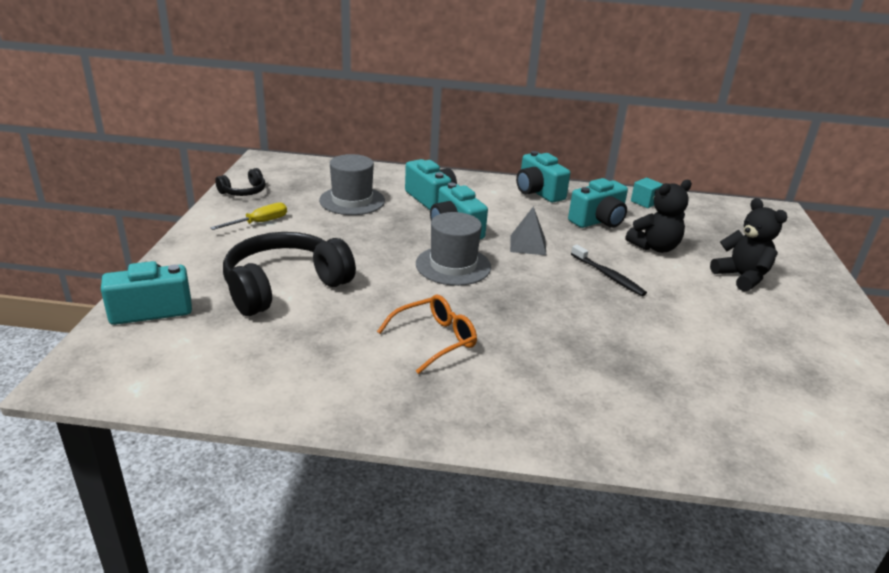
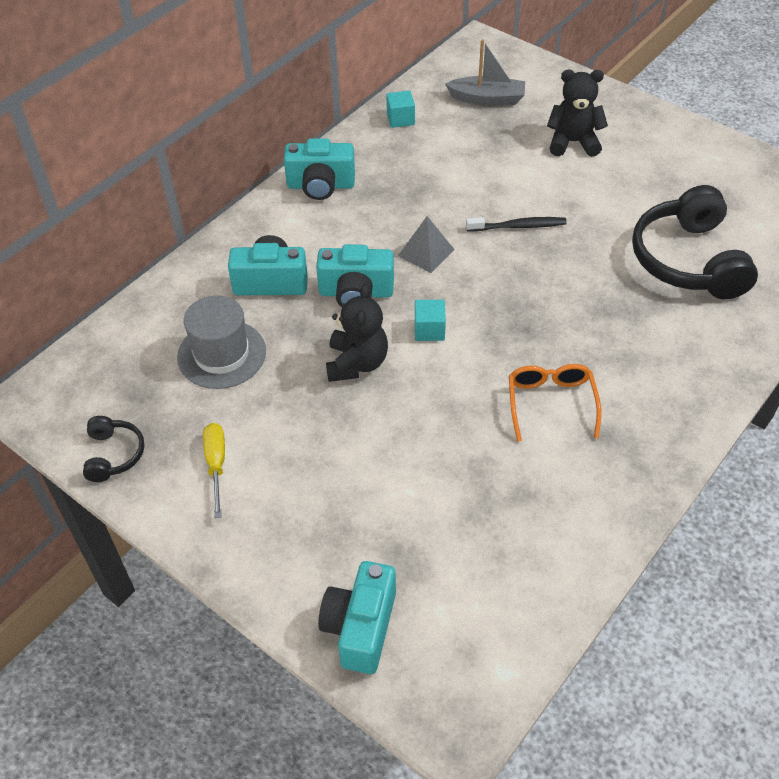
camera: 55 degrees left, 20 degrees up
black headphones [223,232,356,316] -> black headphones moved to [632,185,758,299]
grey hat [416,212,491,286] -> turquoise cube [415,300,446,341]
turquoise camera [568,178,628,228] -> none
black teddy bear [626,180,692,253] -> black teddy bear moved to [326,284,388,382]
none -> grey boat [445,39,525,106]

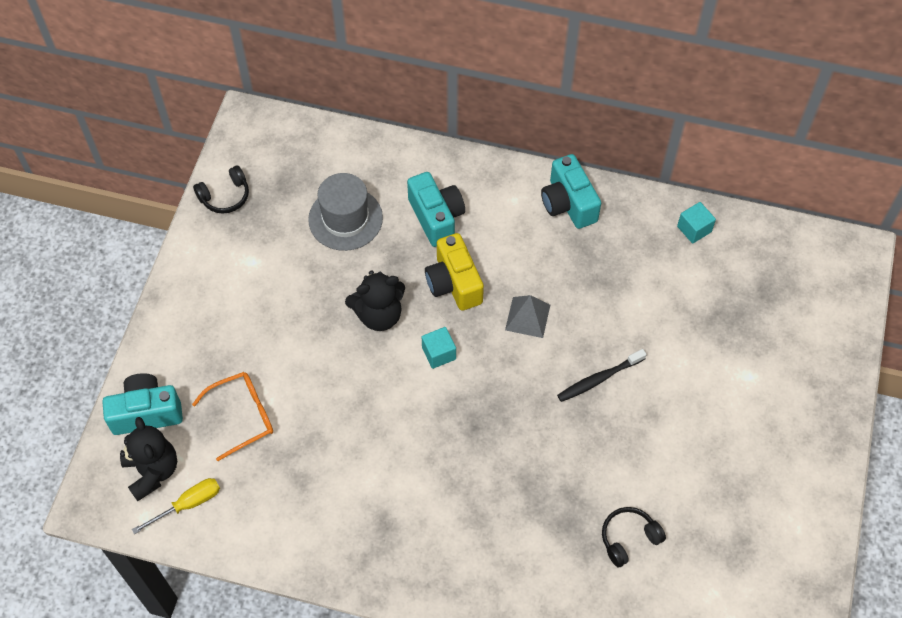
camera: 65 degrees right, 10 degrees up
yellow screwdriver [203,423,225,518] -> yellow screwdriver moved to [132,478,220,534]
turquoise camera [316,244,394,306] -> yellow camera [425,233,484,311]
grey boat [445,39,525,106] -> none
black toothbrush [466,217,567,232] -> black toothbrush turned 90 degrees clockwise [557,349,647,402]
orange glasses [509,364,602,442] -> orange glasses moved to [192,372,273,461]
black teddy bear [547,70,608,157] -> black teddy bear moved to [120,417,177,501]
black headphones [632,185,758,299] -> black headphones [602,507,666,568], size x0.48

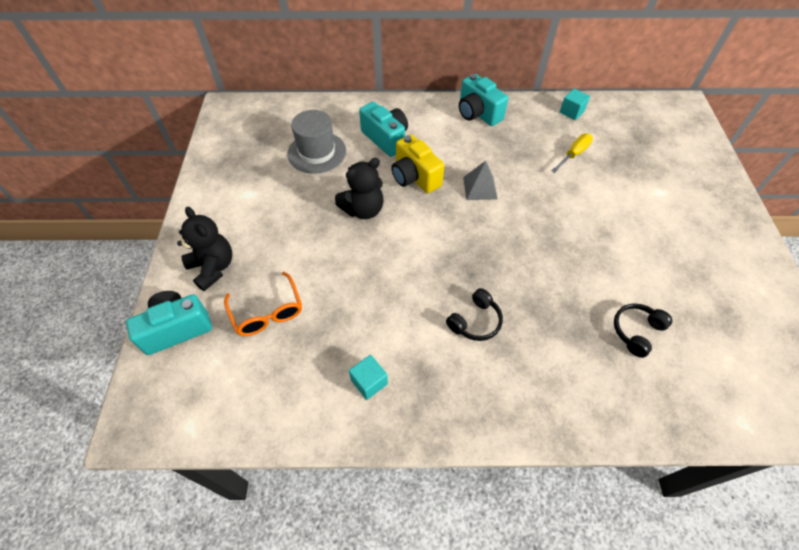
camera: 15 degrees left, 5 degrees down
black teddy bear [120,417,177,501] -> black teddy bear moved to [177,207,232,291]
yellow screwdriver [132,478,220,534] -> yellow screwdriver moved to [551,133,593,173]
orange glasses [192,372,273,461] -> orange glasses turned 105 degrees clockwise [224,272,302,336]
black headphones [193,165,249,213] -> black headphones moved to [446,288,503,341]
turquoise cube [422,327,456,369] -> turquoise cube moved to [349,355,388,400]
black toothbrush [557,349,647,402] -> none

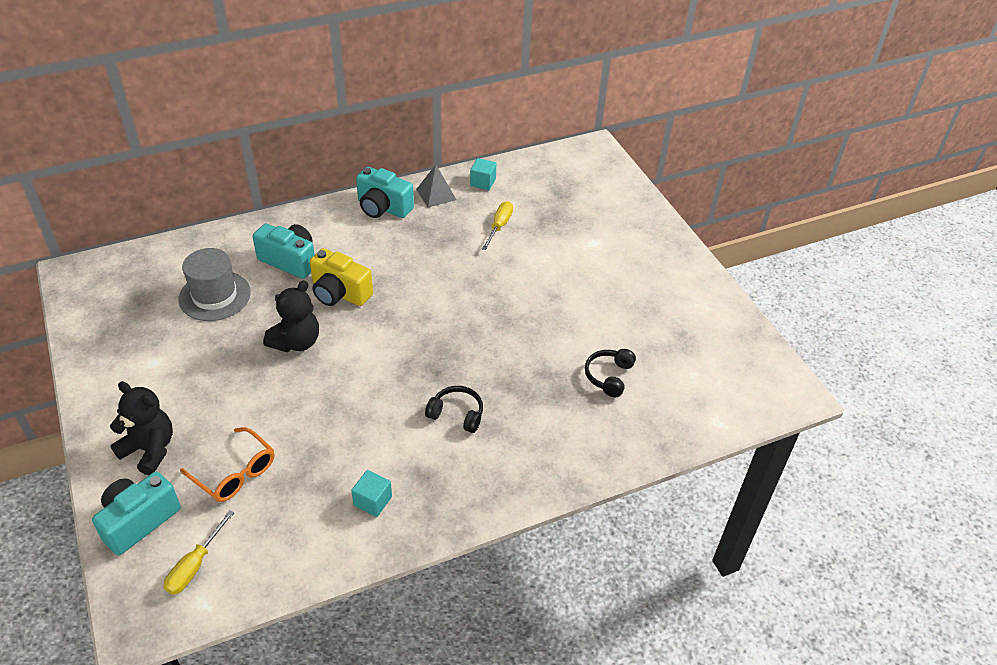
camera: 25 degrees left, 10 degrees down
black headphones [446,288,503,341] -> black headphones turned 90 degrees counterclockwise [425,386,483,433]
grey pyramid [463,161,498,200] -> grey pyramid moved to [416,164,456,208]
none -> yellow screwdriver [164,510,234,595]

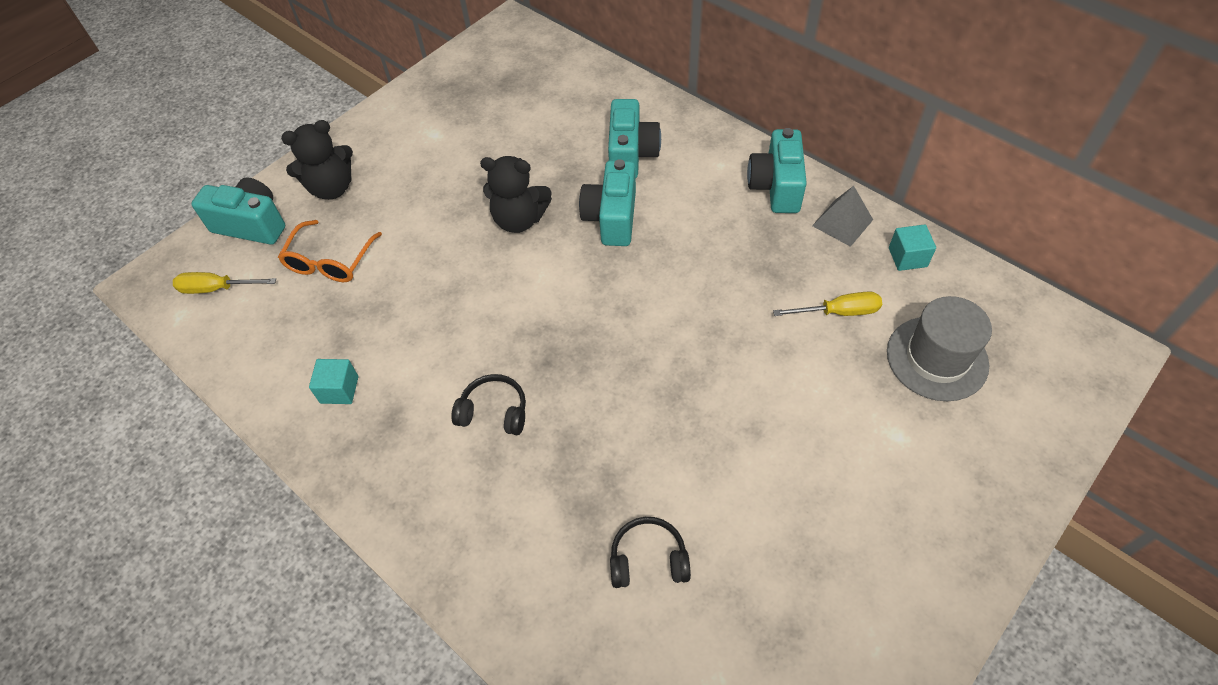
camera: 70 degrees right, 10 degrees up
black teddy bear [110,381,173,475] -> black teddy bear turned 60 degrees clockwise [281,120,353,200]
grey hat [178,248,251,321] -> grey hat moved to [887,296,992,401]
yellow camera [310,248,373,306] -> turquoise camera [579,159,636,246]
black headphones [425,386,483,433] -> black headphones turned 75 degrees counterclockwise [451,374,526,435]

